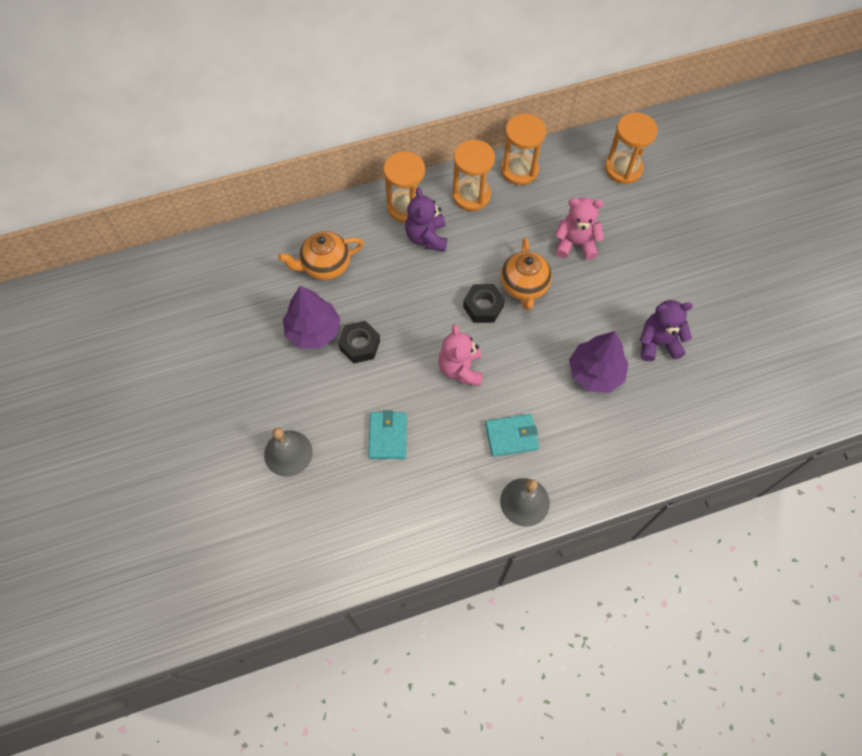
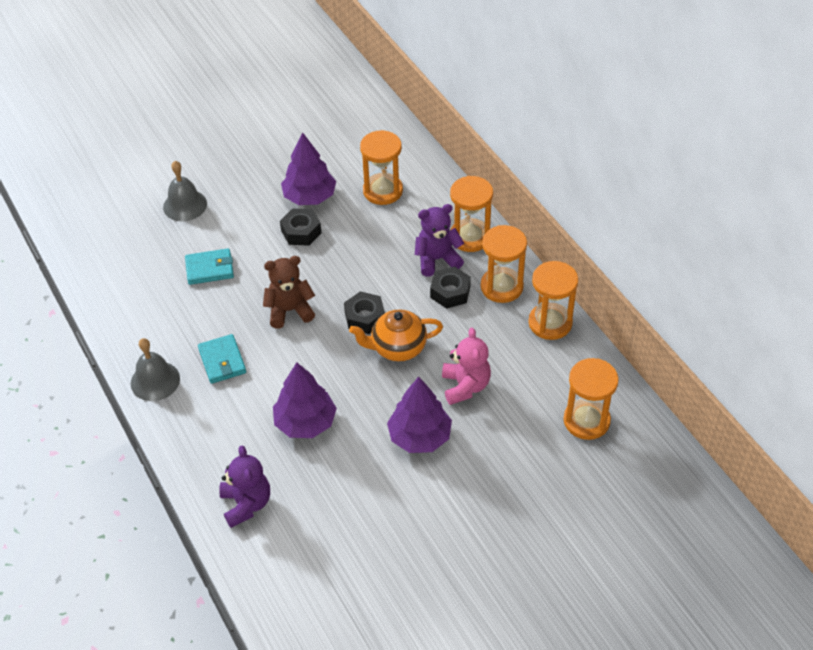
camera: 80 degrees right, 15 degrees down
orange teapot [278,231,364,280] -> orange hourglass [360,130,403,205]
pink teddy bear [438,324,483,386] -> brown teddy bear [263,256,315,328]
purple teddy bear [639,300,693,361] -> purple teddy bear moved to [219,445,270,528]
none -> purple tree [387,377,452,453]
none -> black nut [430,266,471,309]

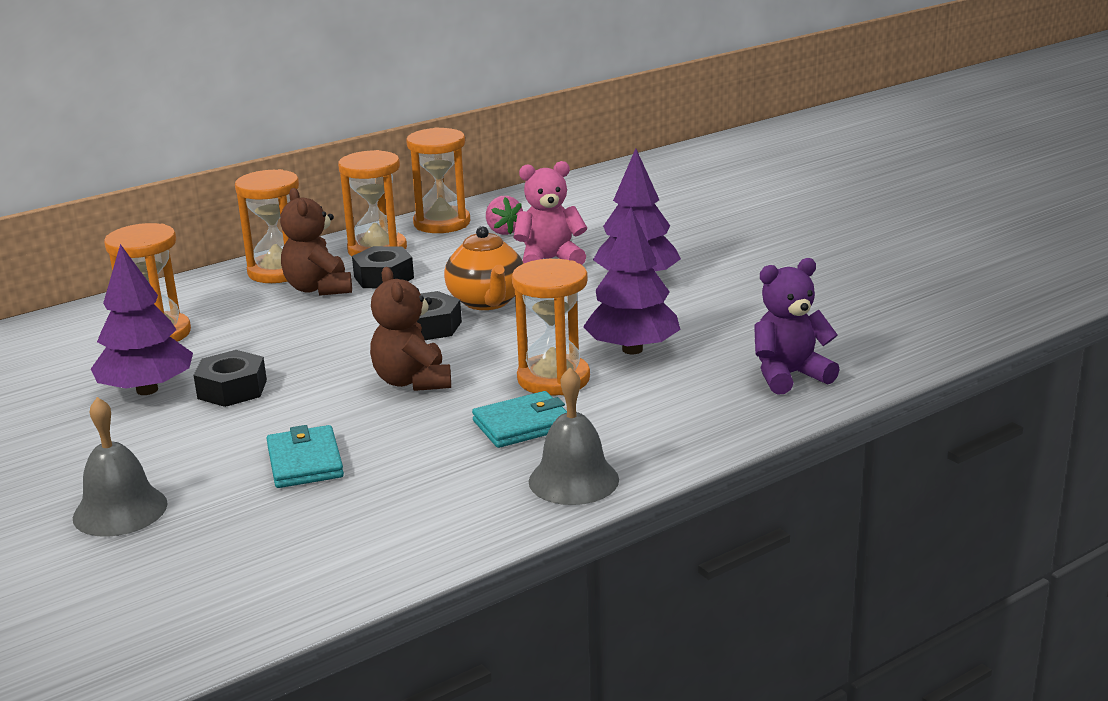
camera: 95 degrees left, 25 degrees down
purple teddy bear [415,204,464,276] -> brown teddy bear [280,188,352,296]
orange hourglass [563,358,619,440] -> orange hourglass moved to [512,259,590,396]
none -> pink strawberry [486,196,523,235]

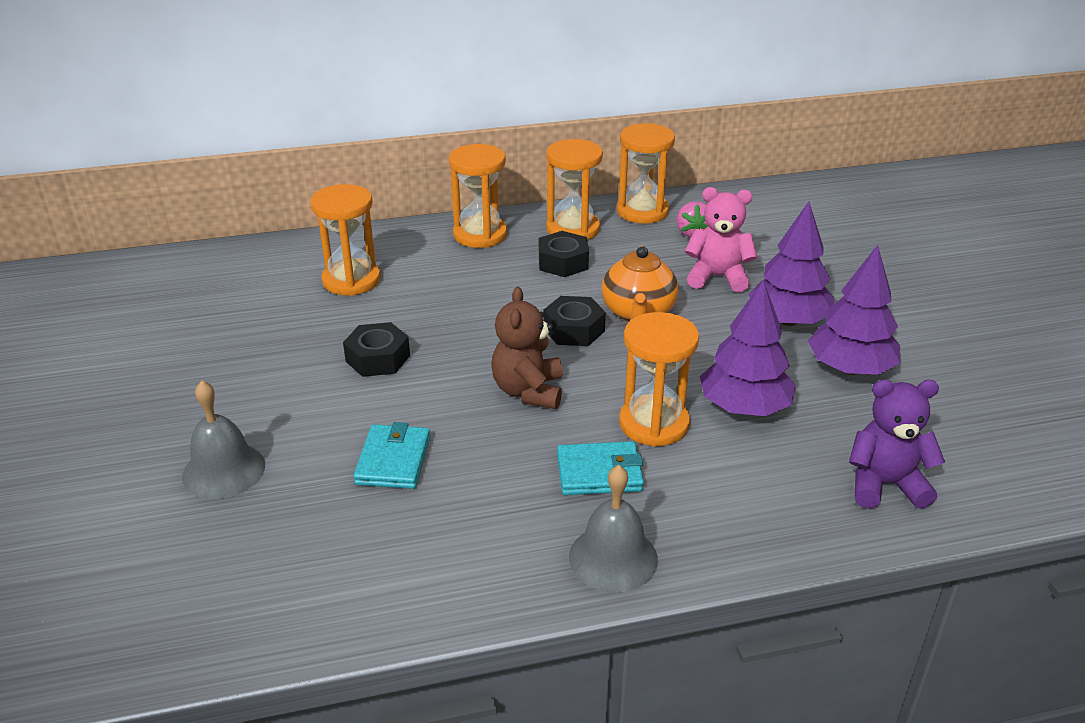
camera: 20 degrees right, 10 degrees up
purple tree [91,244,193,395] -> purple tree moved to [808,245,901,375]
brown teddy bear [280,188,352,296] -> none

